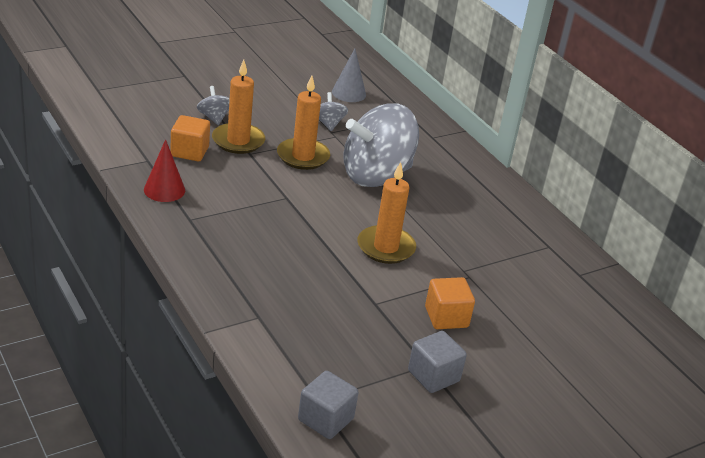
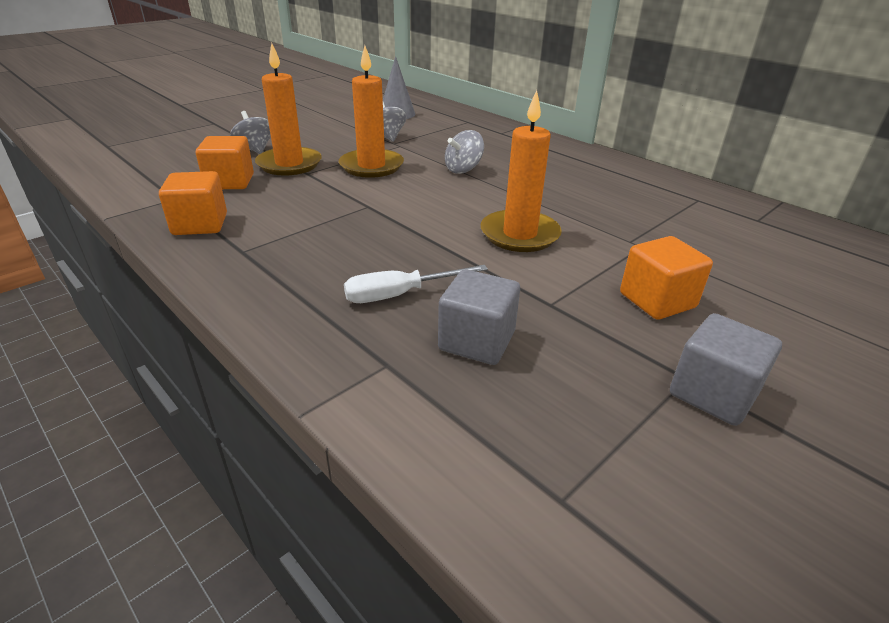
camera: 10 degrees left, 0 degrees up
red cone [144,139,185,202] -> orange cube [159,171,227,235]
grey cube [298,371,358,439] -> grey cube moved to [438,269,520,365]
grey spinning top [343,103,419,187] -> grey spinning top [445,130,484,174], size x0.42
none -> white screwdriver [344,265,488,303]

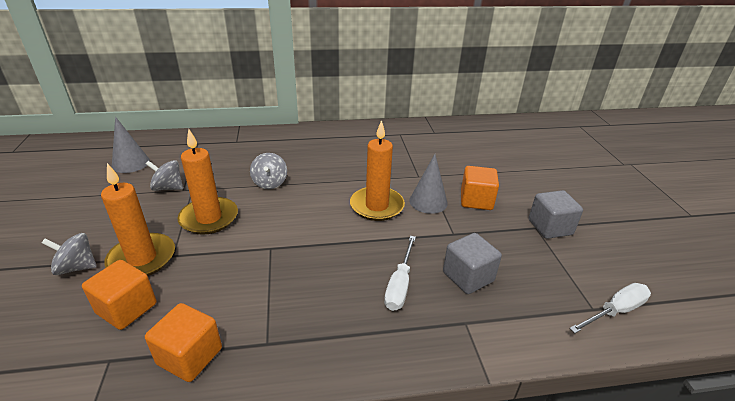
camera: 55 degrees left, 0 degrees up
none -> grey cone [409,154,448,214]
none -> white screwdriver [569,283,651,333]

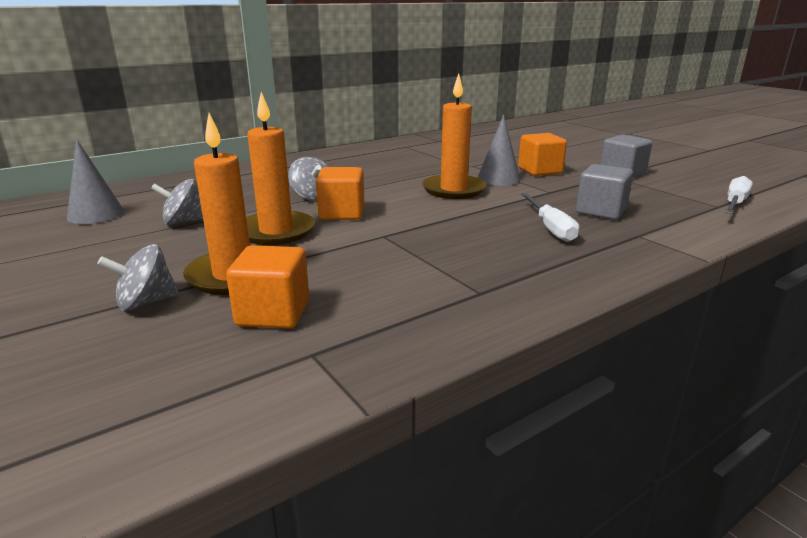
camera: 25 degrees left, 10 degrees down
orange cube [145,303,222,382] -> orange cube moved to [316,167,364,220]

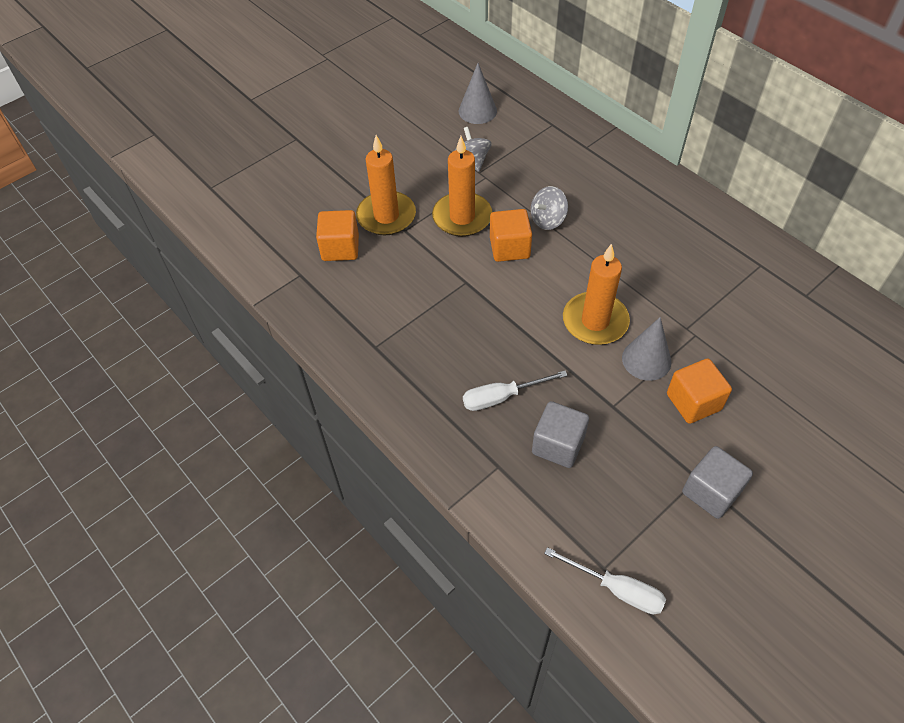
camera: 85 degrees right, 30 degrees up
grey spinning top [97,244,179,311] -> none

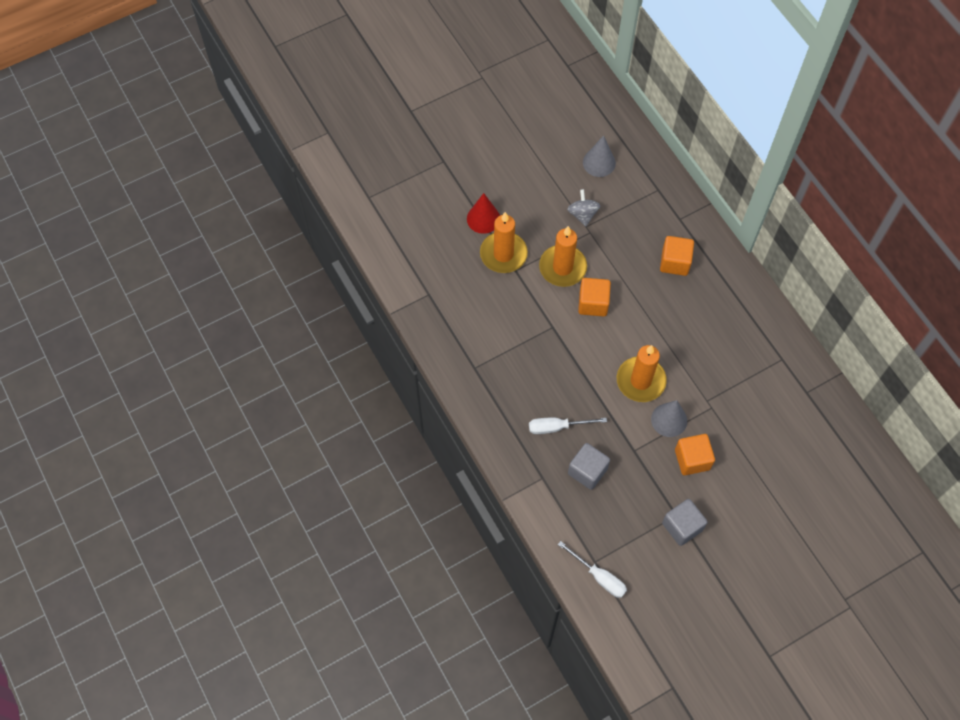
camera: 10 degrees right, 10 degrees up
orange cube [316,210,359,261] -> orange cube moved to [660,236,694,276]
grey spinning top [531,186,568,230] -> none
none -> red cone [467,193,500,234]

